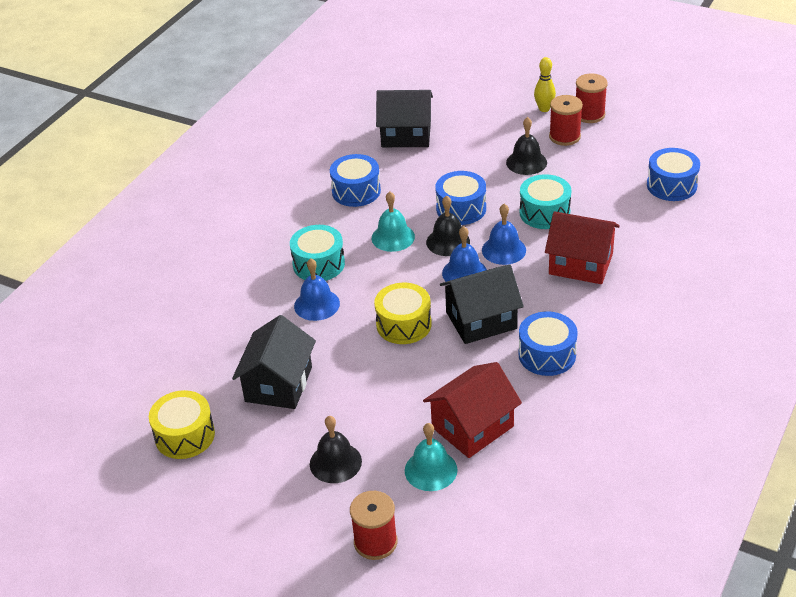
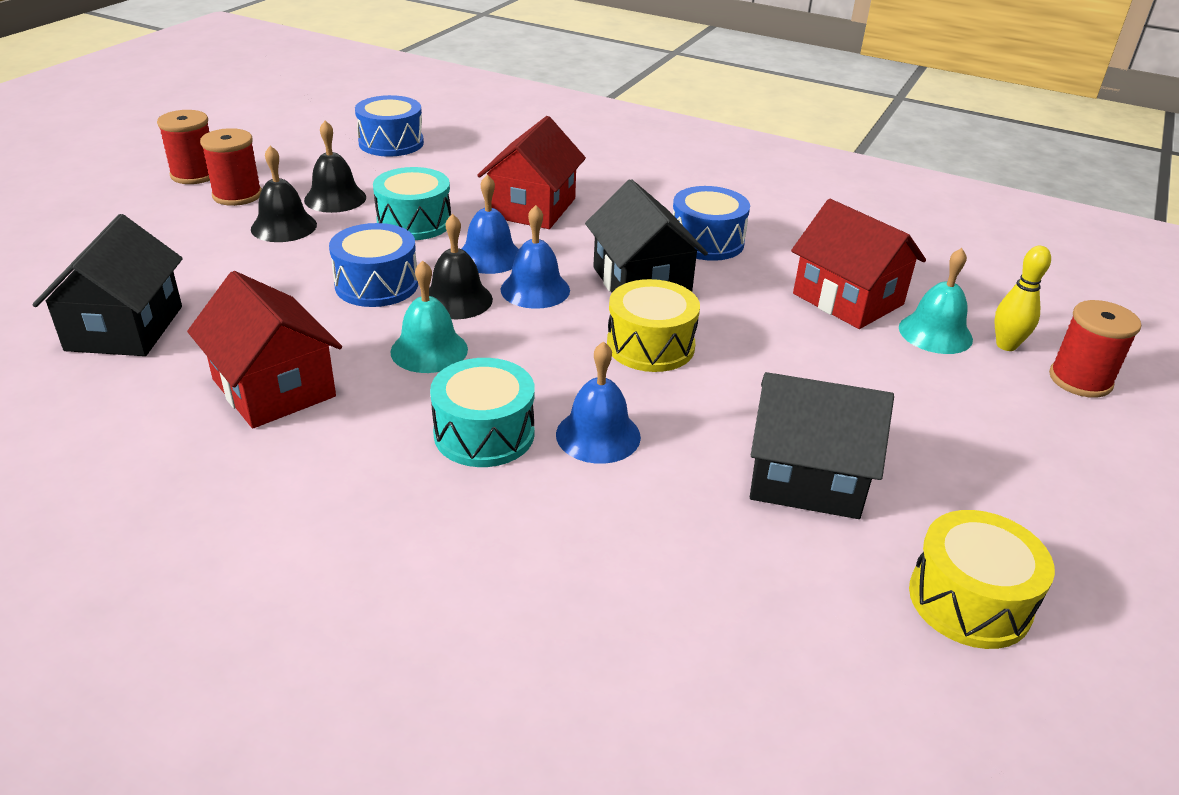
camera: 95 degrees left, 5 degrees down
black bell [310,416,362,483] -> black bell moved to [304,120,366,213]
blue drum [330,154,381,207] -> red house [187,271,342,428]
yellow bowling pin [534,57,556,112] -> yellow bowling pin moved to [994,246,1051,351]

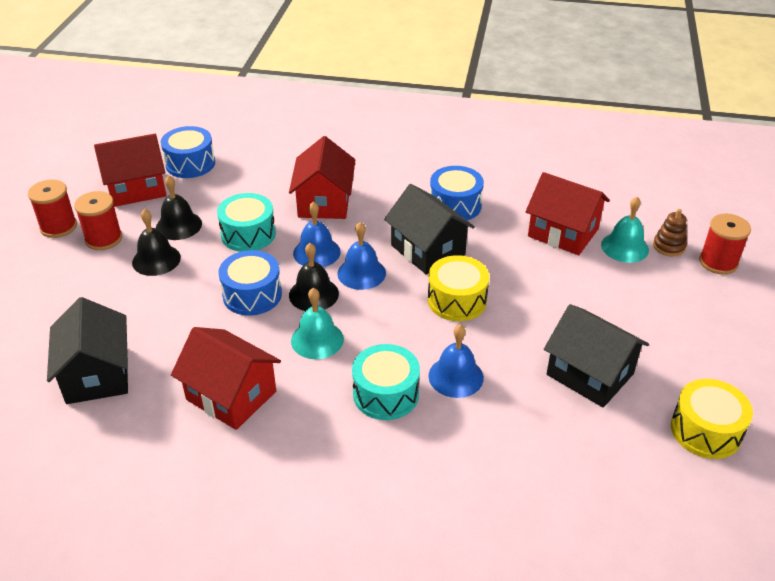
camera: 15 degrees left, 5 degrees up
black house [750,372,894,519] -> black house turned 45 degrees clockwise [544,304,649,408]
yellow bowling pin [994,246,1051,351] -> brown stacking toy [653,209,687,257]
none -> red house [94,134,167,207]

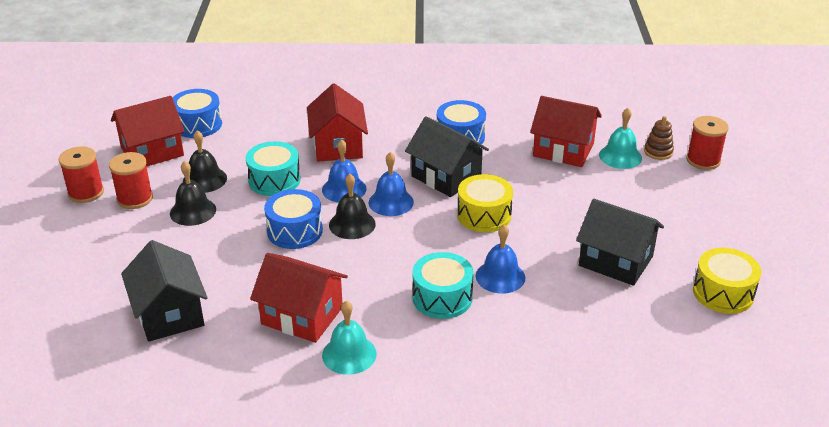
camera: 10 degrees left, 5 degrees down
turquoise bell [291,288,344,359] -> turquoise bell moved to [322,301,377,375]

